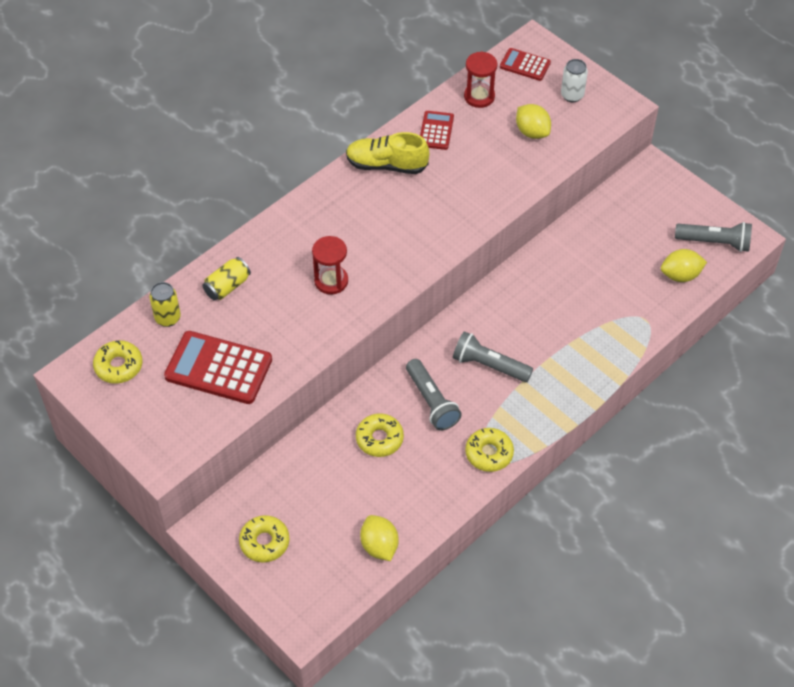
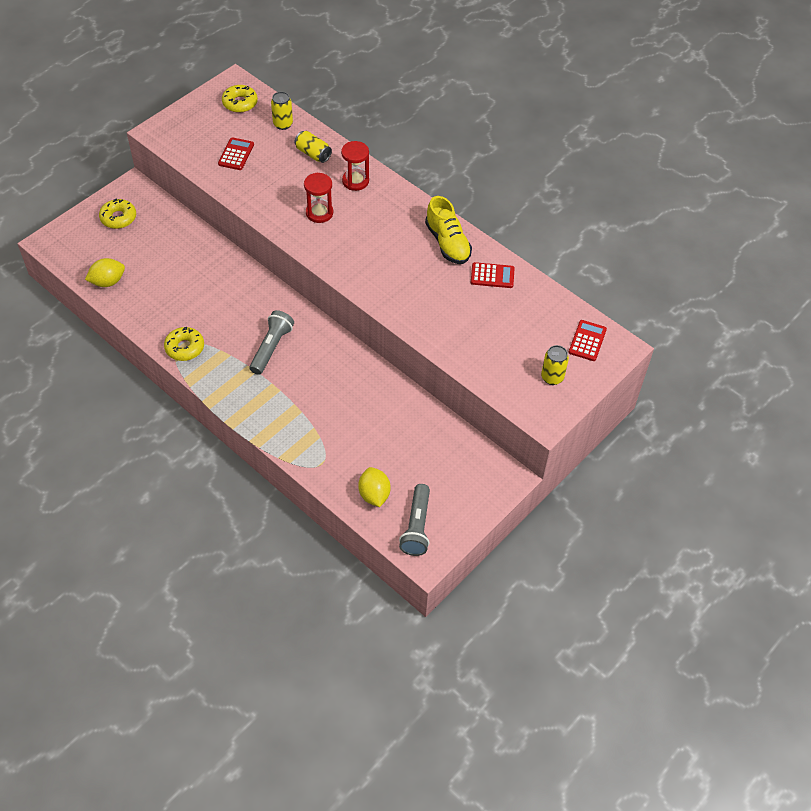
camera: 85 degrees right, 0 degrees up
red calculator [164,331,272,404] -> red calculator [218,137,254,170], size x0.55
yellow shoe [346,132,429,174] -> yellow shoe turned 150 degrees clockwise [425,196,472,264]
yellow donut [356,413,404,457] -> none
grey flashlight [406,359,462,430] -> none
red hourglass [464,52,497,108] -> red hourglass moved to [341,141,369,191]
yellow lemon [516,104,551,139] -> none
white can [561,59,588,102] -> yellow can [541,345,569,385]

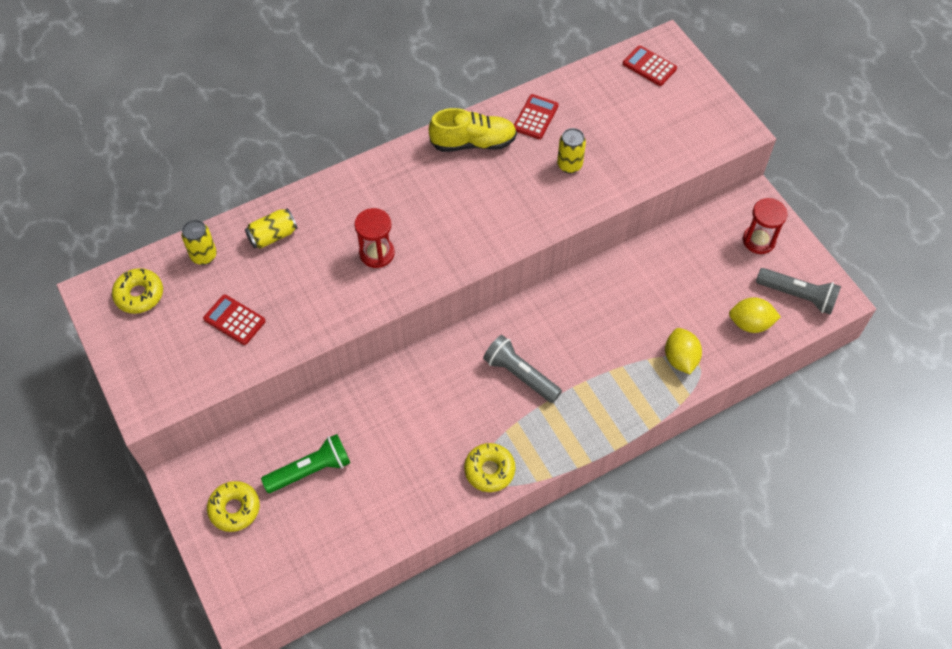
camera: 70 degrees left, 5 degrees up
yellow lemon [85,258,125,287] -> yellow lemon moved to [665,328,702,374]
red hourglass [341,141,369,191] -> red hourglass moved to [743,198,787,254]
yellow can [541,345,569,385] -> yellow can moved to [557,128,586,173]
none -> green flashlight [261,434,350,493]

